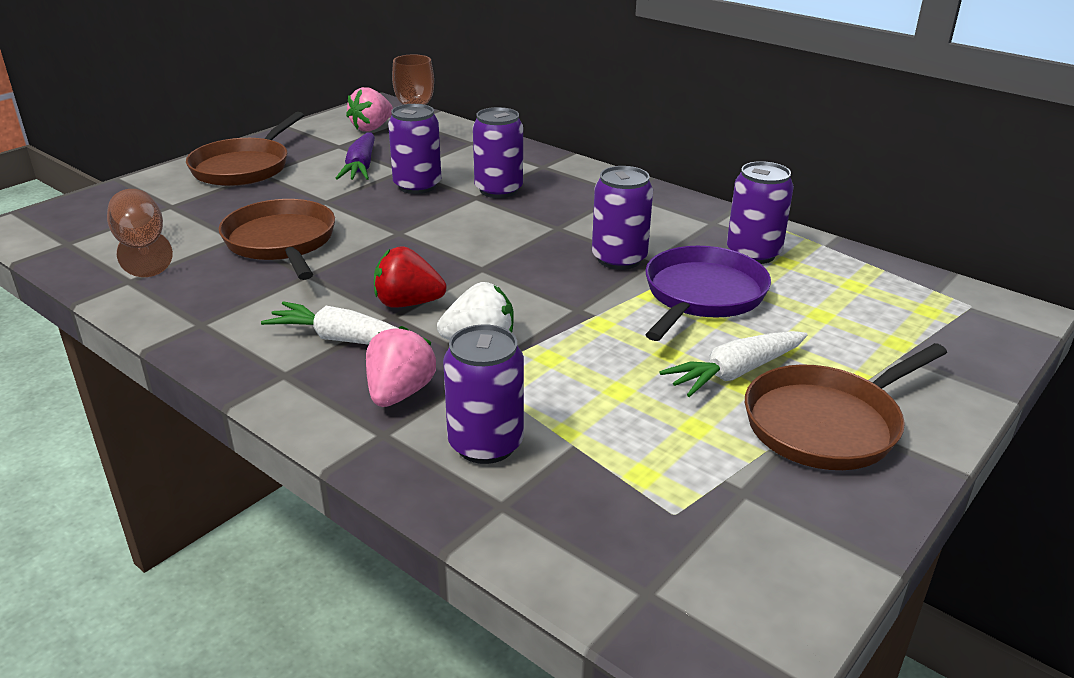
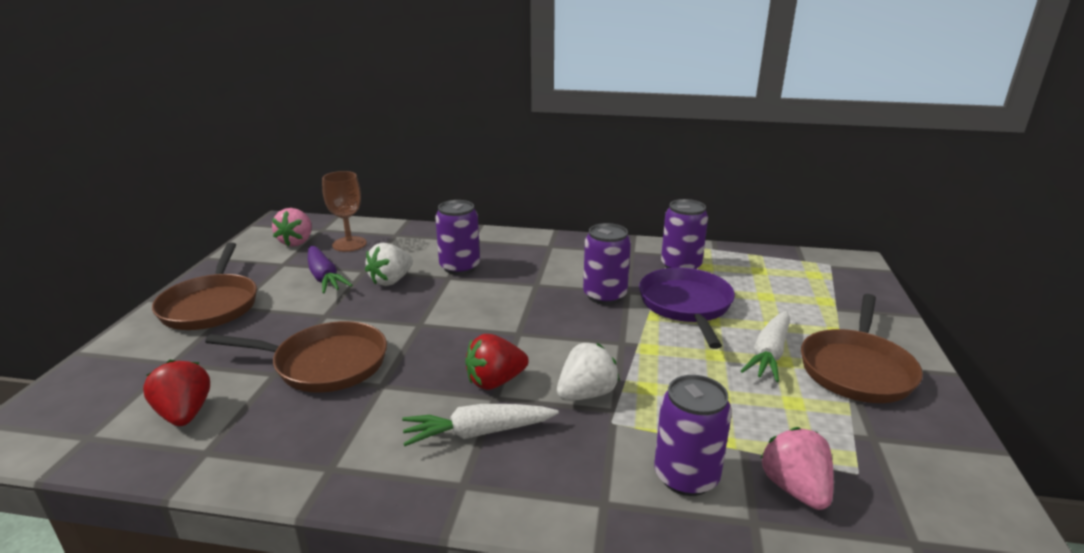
camera: 30 degrees left, 5 degrees down
brown goblet [107,189,173,277] -> red strawberry [143,360,210,426]
brown pan [219,199,335,280] -> brown pan turned 150 degrees clockwise [205,321,387,393]
pink strawberry [366,326,436,407] -> pink strawberry moved to [761,427,834,510]
purple can [388,104,441,194] -> white strawberry [365,243,413,286]

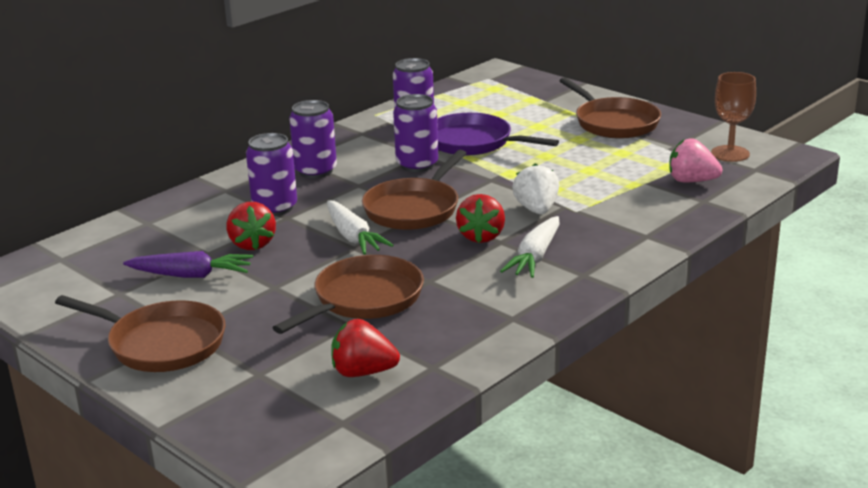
camera: 55 degrees left, 0 degrees up
pink strawberry [272,208,312,247] -> none
brown goblet [322,171,367,252] -> brown goblet moved to [711,72,756,162]
white strawberry [365,243,413,286] -> red strawberry [227,202,276,250]
purple can [654,375,732,496] -> purple can moved to [289,100,337,178]
white carrot [741,311,790,382] -> white carrot moved to [327,200,393,255]
none -> brown pan [362,150,466,230]

